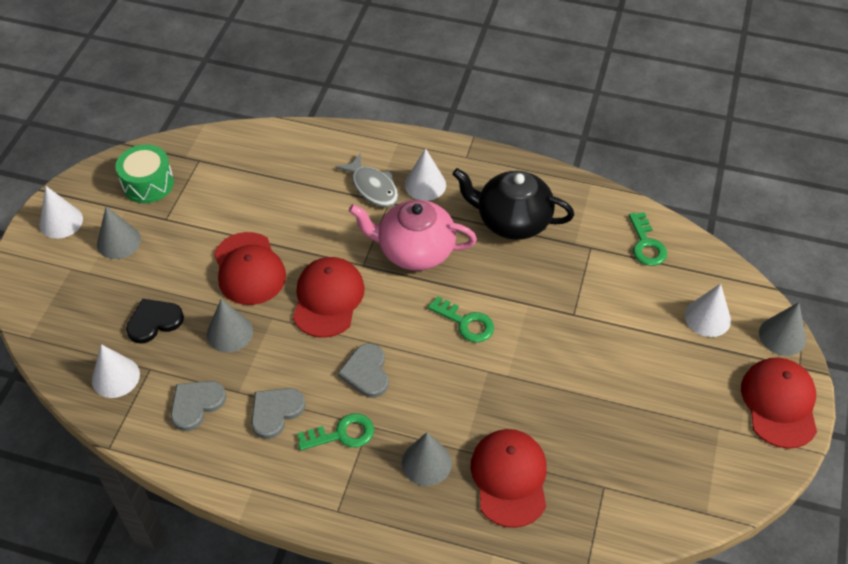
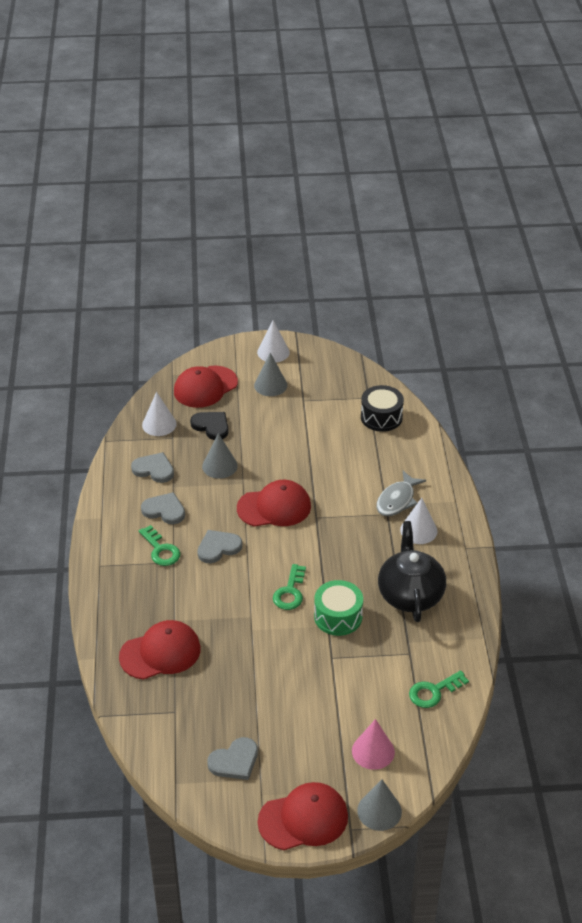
camera: 70 degrees right, 10 degrees down
green drum [115,144,174,203] -> green drum moved to [314,580,363,636]
red cap [214,232,286,305] -> red cap moved to [174,366,238,408]
pink teapot [349,200,477,271] -> none
grey cone [402,432,452,486] -> none
white cone [685,283,731,337] -> pink cone [352,719,395,770]
none -> grey heart [207,737,258,780]
none -> black drum [361,385,404,432]

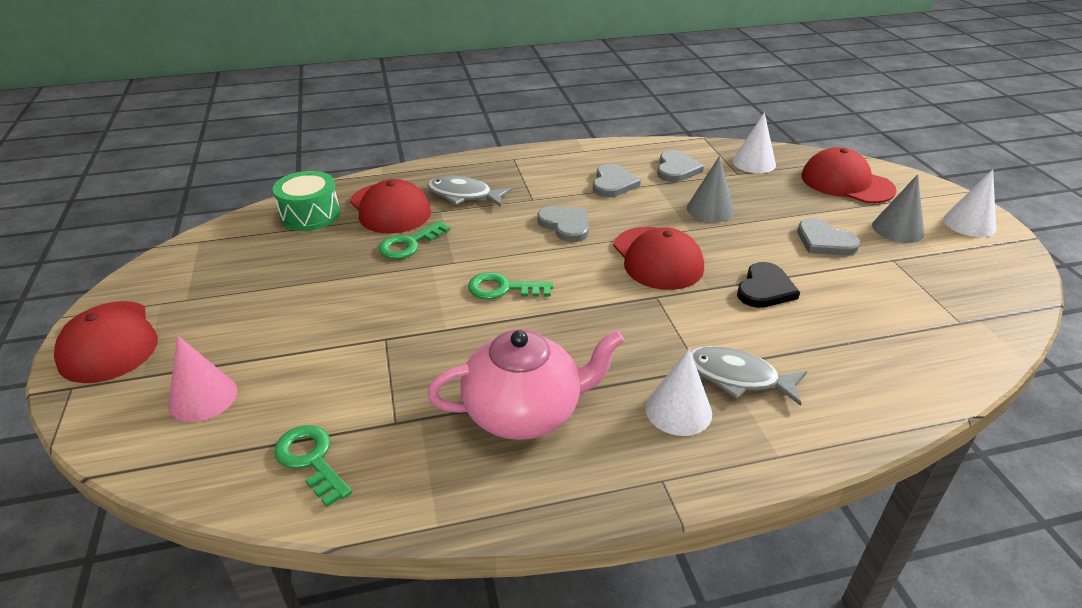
camera: 80 degrees right, 5 degrees down
green key [139,525,180,566] -> green key moved to [378,221,451,259]
black heart [190,412,229,440] -> black heart moved to [737,262,800,308]
grey heart [207,737,258,780] -> grey heart moved to [797,218,860,255]
green drum [314,580,363,636] -> green drum moved to [273,171,340,231]
grey cone [357,779,402,831] -> none
black drum [361,385,404,432] -> none
black teapot [378,521,446,622] -> pink teapot [428,329,624,440]
none -> grey fish [427,176,513,207]

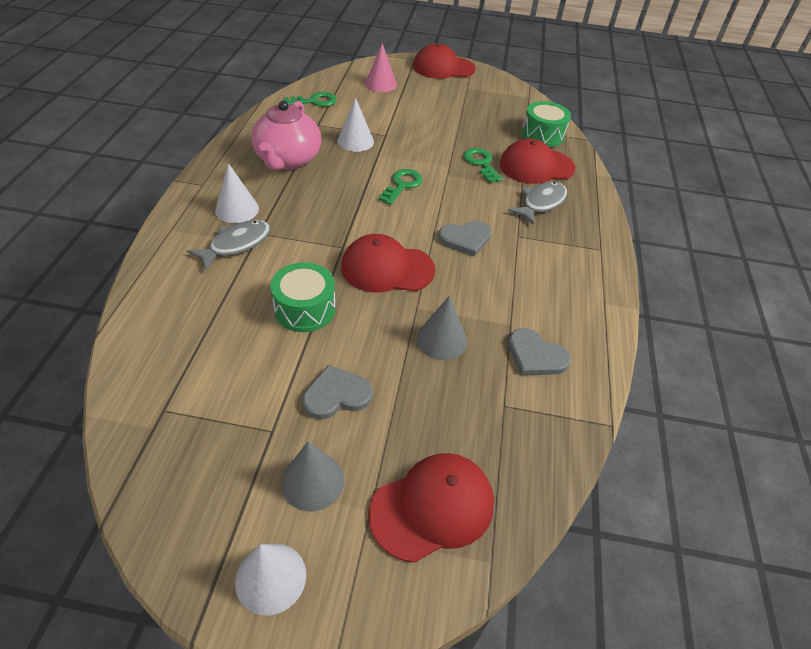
camera: 110 degrees right, 10 degrees up
grey heart [593,164,641,197] -> none
white cone [733,112,776,173] -> white cone moved to [337,98,374,152]
black heart [737,262,800,308] -> green drum [270,262,336,332]

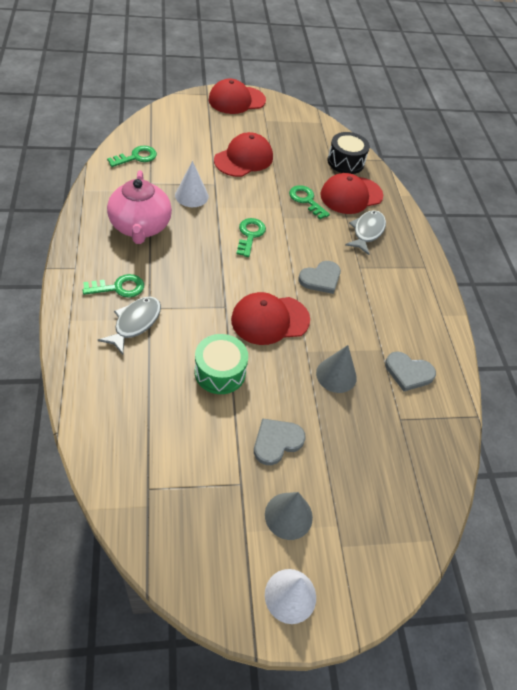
camera: 20 degrees left, 5 degrees up
white cone [215,163,259,223] -> green key [82,274,144,298]
pink cone [365,43,397,92] -> none
red cap [369,453,494,563] -> red cap moved to [214,132,273,177]
green drum [522,101,571,147] -> black drum [327,132,370,174]

